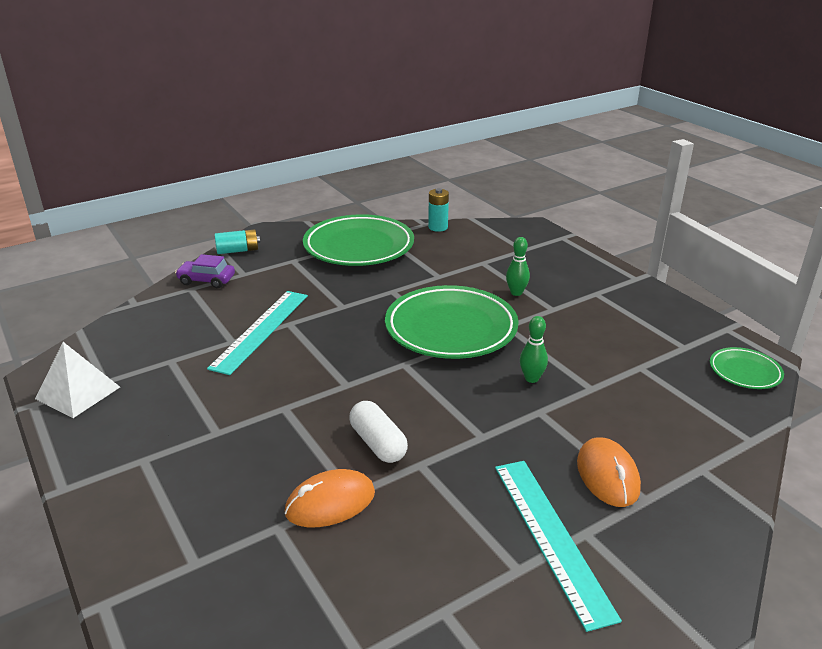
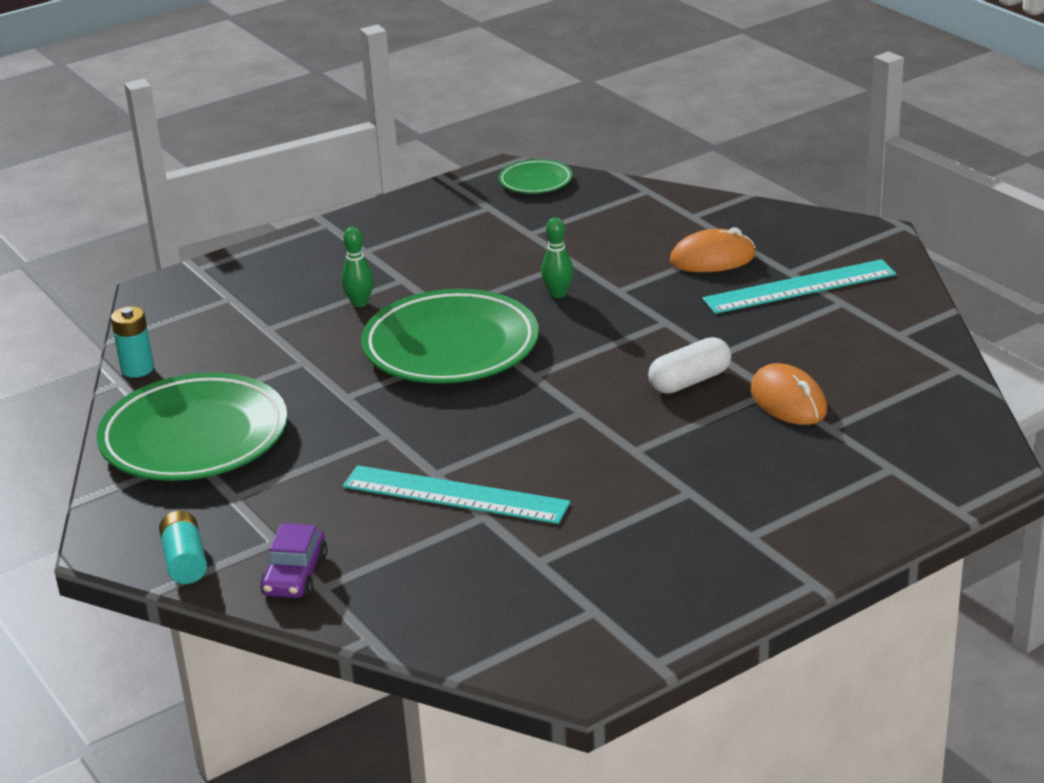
camera: 90 degrees left, 0 degrees up
white pyramid [35,342,120,418] -> none

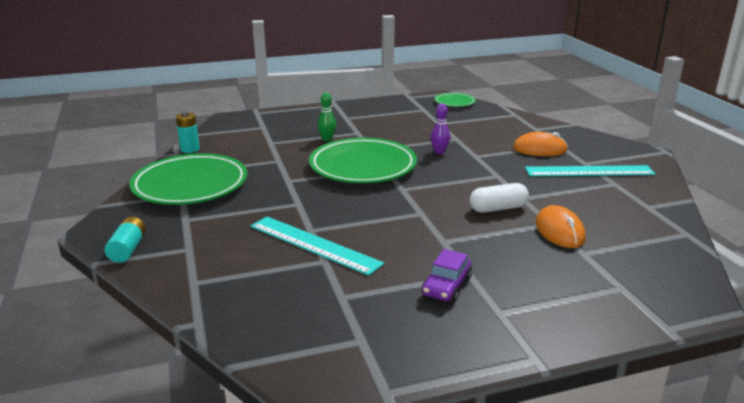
camera: 15 degrees right, 5 degrees down
purple car [260,523,328,598] -> purple car moved to [421,249,472,303]
green bowling pin [541,217,574,298] -> purple bowling pin [431,103,450,154]

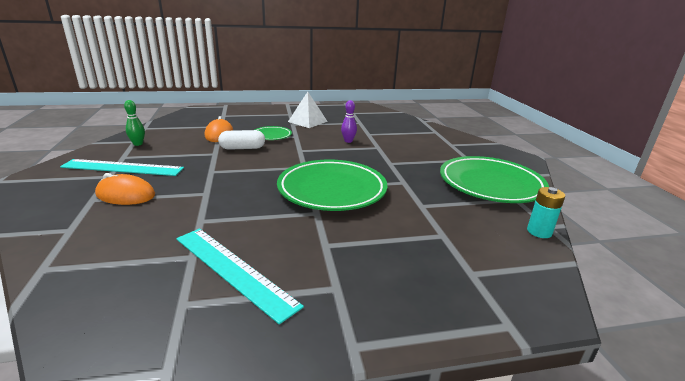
camera: 175 degrees left, 0 degrees up
turquoise battery [104,217,146,263] -> none
turquoise ruler [251,217,384,276] -> turquoise ruler moved to [176,229,304,324]
green bowling pin [318,92,336,141] -> green bowling pin moved to [124,100,145,146]
purple car [421,249,472,303] -> white pyramid [288,92,328,128]
purple bowling pin [431,103,450,154] -> purple bowling pin moved to [341,100,357,143]
green plate [434,93,476,107] -> green plate moved to [255,126,292,140]

